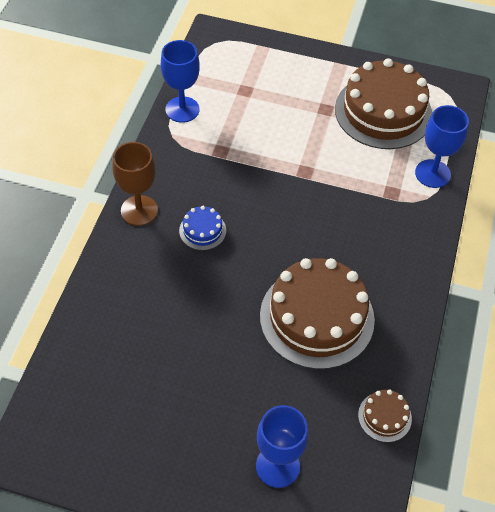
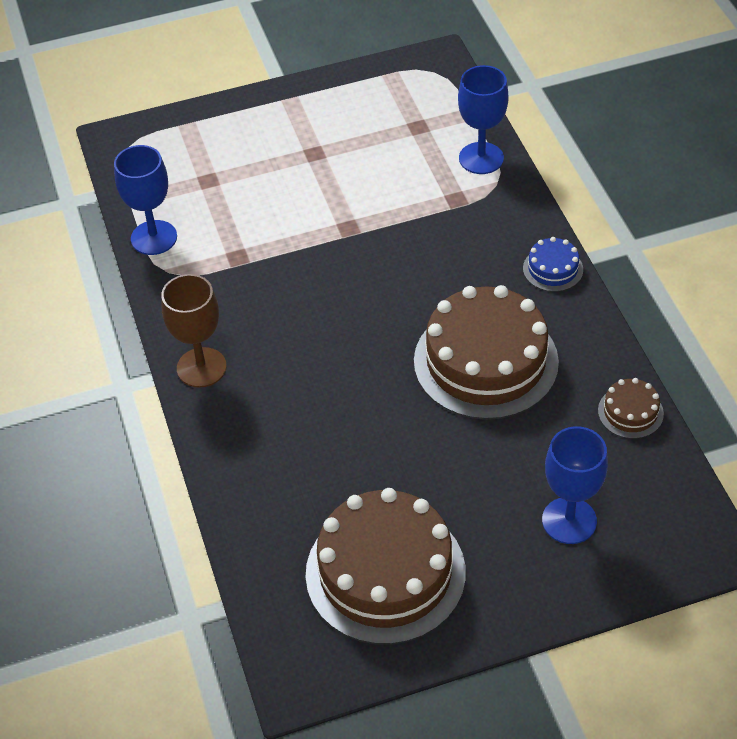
camera: 30 degrees left, 5 degrees down
blue cake [179,206,226,250] -> blue cake moved to [523,237,583,292]
brown cake [335,58,432,149] -> brown cake moved to [306,488,466,645]

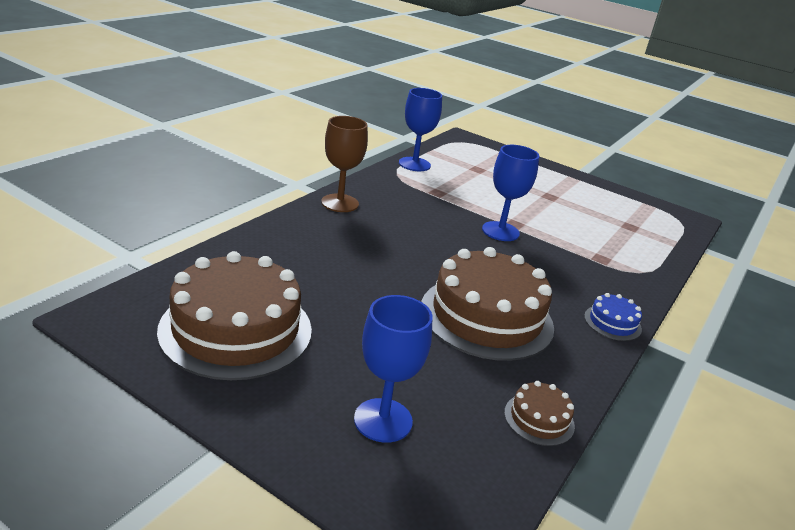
camera: 45 degrees right, 20 degrees down
blue goblet [458,65,509,174] -> blue goblet moved to [482,145,539,241]

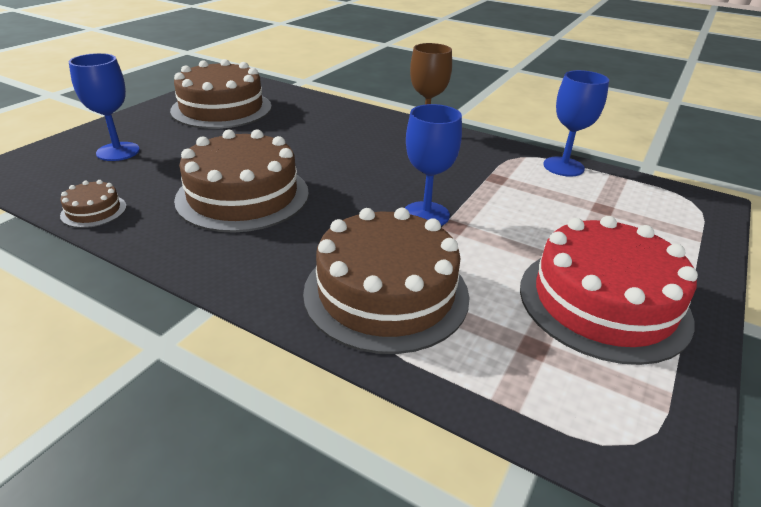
camera: 90 degrees right, 5 degrees up
blue cake [584,293,642,341] -> none
none -> brown cake [303,208,469,354]
none -> red cake [520,216,698,365]

